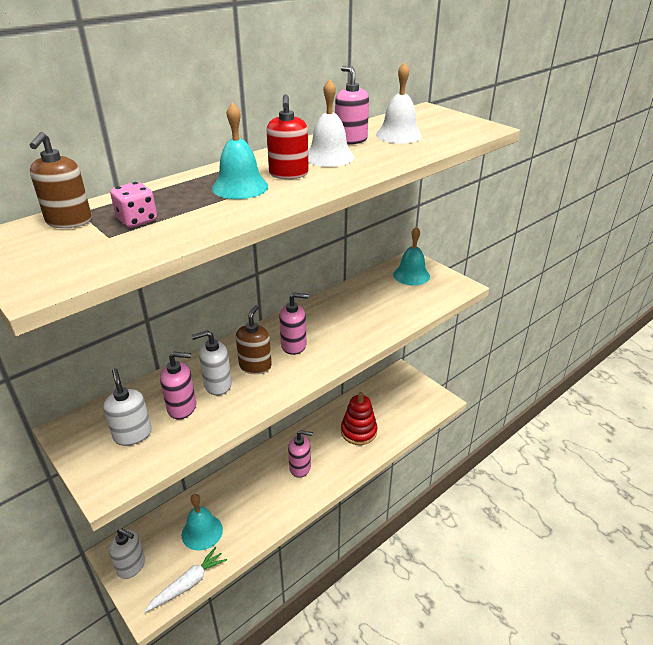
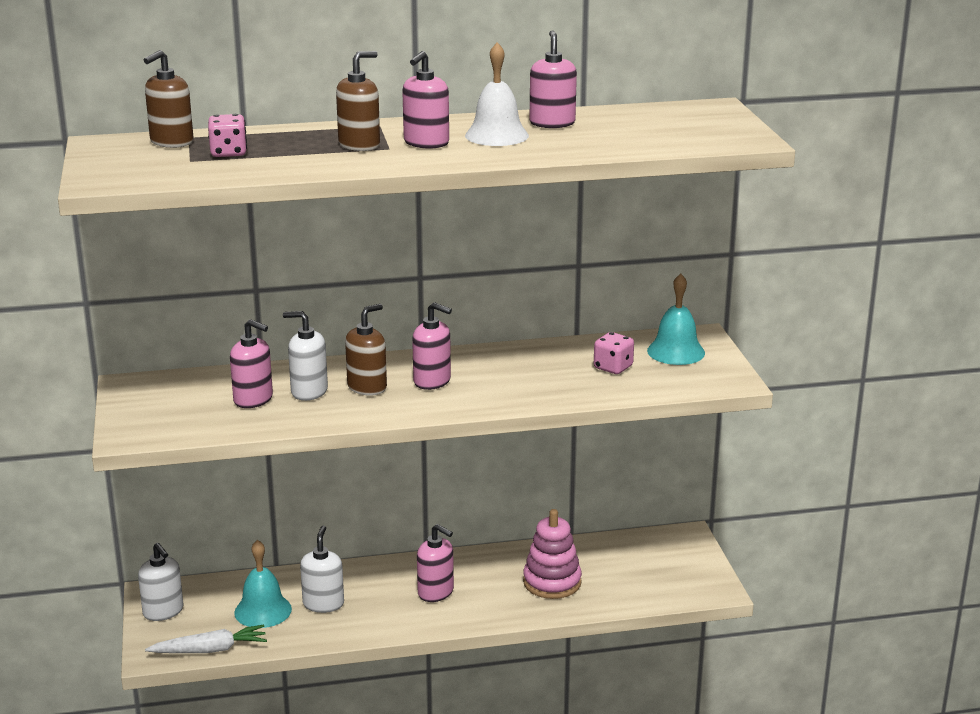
camera: 30 degrees right, 10 degrees down
white soap dispenser [103,368,152,446] -> white soap dispenser moved to [300,525,344,613]
turquoise bell [212,102,268,199] -> brown soap dispenser [336,51,380,151]
red soap dispenser [266,94,309,179] -> pink soap dispenser [402,51,449,149]
red stacking toy [341,392,377,445] -> pink stacking toy [523,509,582,599]
white bell [376,62,422,144] -> none
none -> pink dice [594,332,634,374]

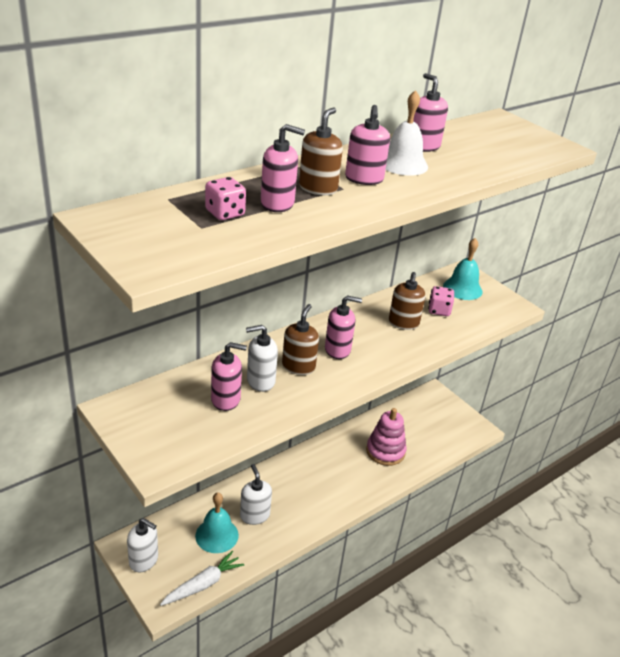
camera: 30 degrees left, 10 degrees up
brown soap dispenser [144,50,194,148] -> brown soap dispenser moved to [389,272,426,330]
pink soap dispenser [417,524,454,602] -> pink soap dispenser moved to [261,124,305,212]

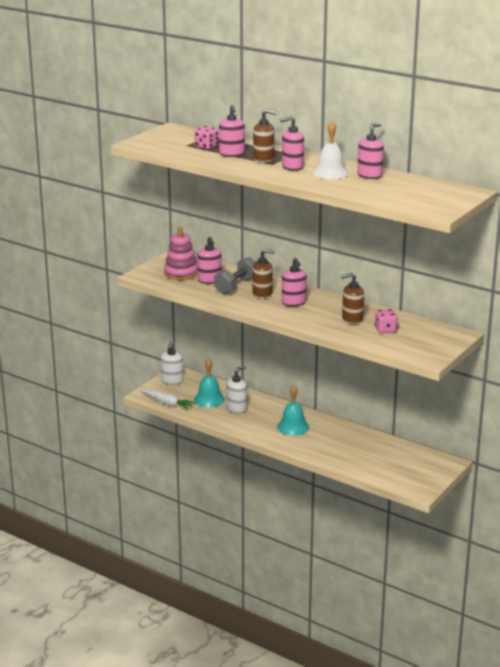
camera: 75 degrees right, 10 degrees down
white soap dispenser [246,325,278,392] -> grey dumbbell [214,257,255,294]
pink stacking toy [366,408,407,466] -> pink stacking toy moved to [164,227,198,280]
turquoise bell [443,238,482,300] -> turquoise bell moved to [277,385,309,436]

